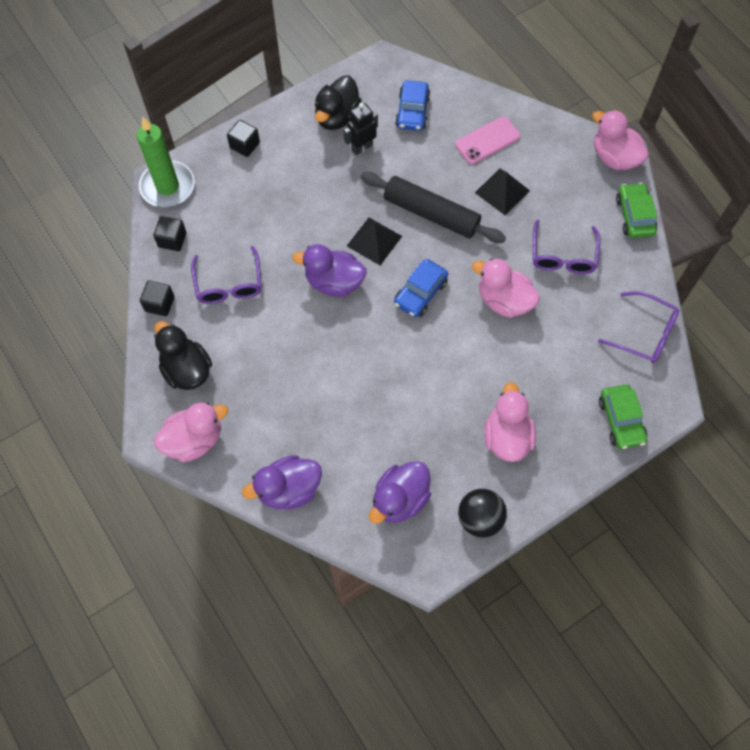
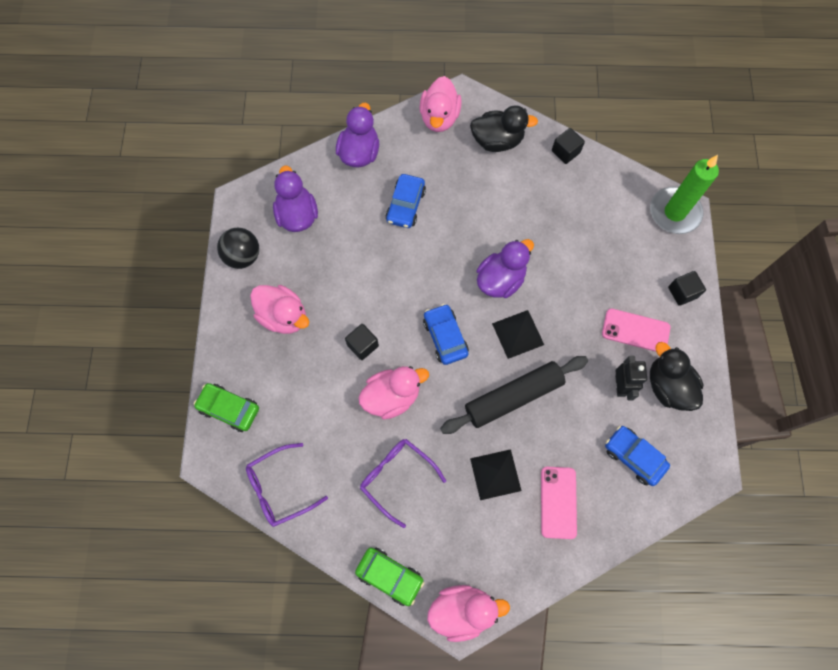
camera: 125 degrees right, 5 degrees up
black cube [153,216,187,251] -> black cube moved to [345,324,379,360]
purple glasses [191,246,262,304] -> none
none -> blue car [385,174,426,228]
none -> pink phone [602,309,670,352]

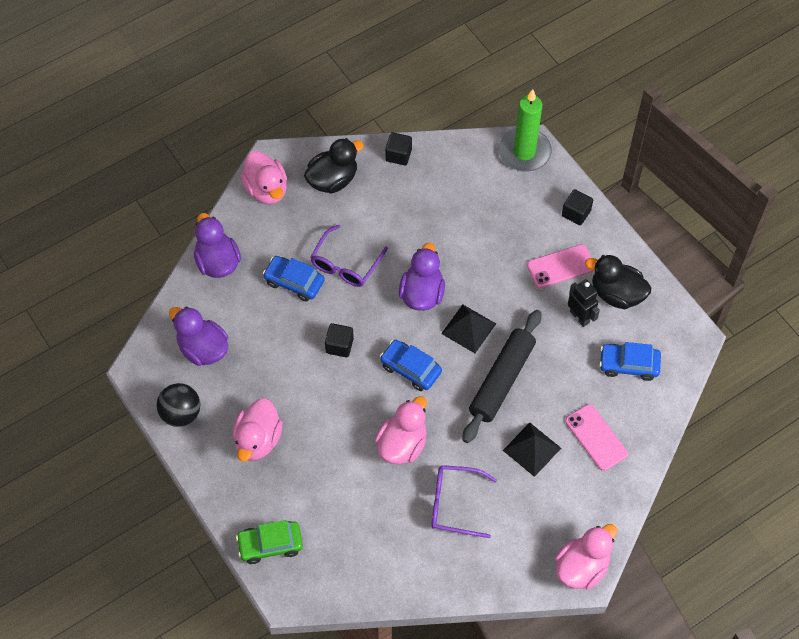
camera: 35 degrees left, 10 degrees down
purple glasses [246,443,328,527] -> purple glasses moved to [310,225,388,287]
pink duck [250,285,309,334] -> pink duck turned 105 degrees clockwise [233,398,283,462]
black cube [345,324,379,360] -> black cube moved to [325,323,354,357]
green car [355,547,424,606] -> none
blue car [385,174,426,228] -> blue car turned 135 degrees clockwise [263,256,325,301]

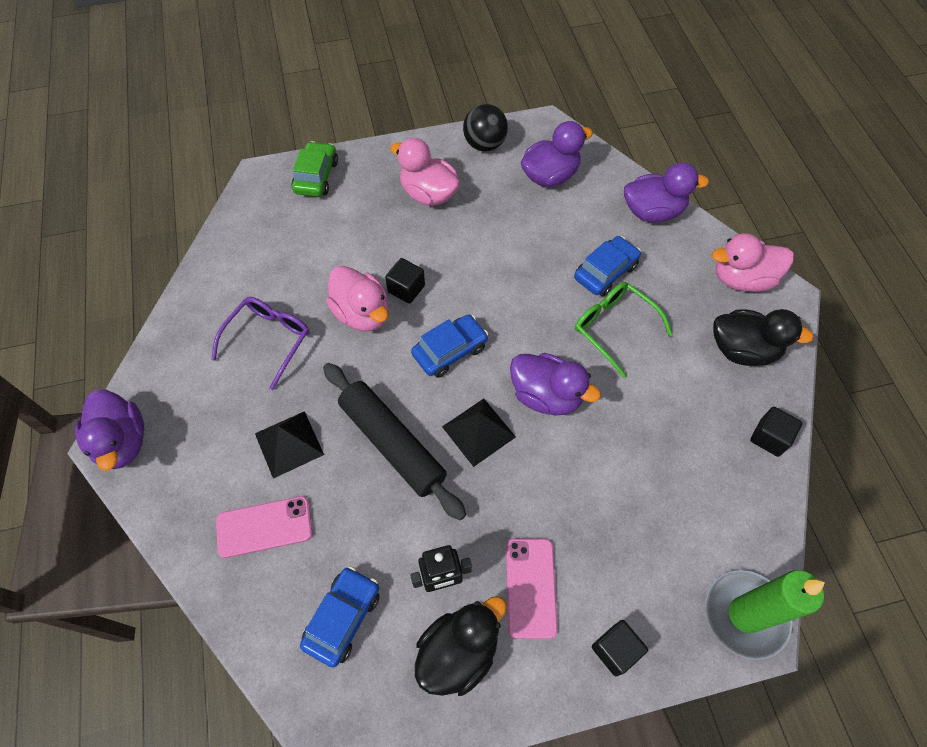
camera: 110 degrees right, 0 degrees up
black duck [304,138,364,194] -> black duck turned 60 degrees counterclockwise [713,309,814,366]
purple glasses [310,225,388,287] -> green glasses [575,282,673,378]
black cube [325,323,354,357] -> black cube moved to [385,258,425,304]
pink duck [555,524,617,589] -> purple duck [75,390,144,471]

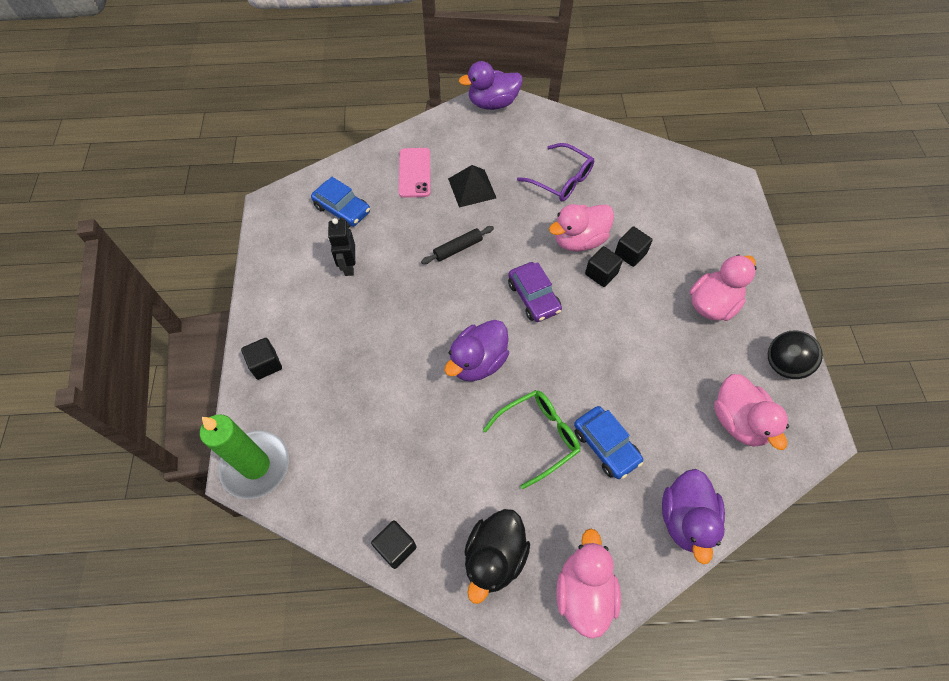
camera: 100 degrees right, 0 degrees up
green car [291,141,338,197] -> none
black rolling pin [323,363,466,520] -> black rolling pin [421,226,494,264], size x0.50
blue car [411,314,488,378] -> purple car [508,262,562,322]
black duck [415,596,507,696] -> none
black pyramid [442,399,516,467] -> none
pink phone [506,538,558,639] -> none
purple duck [521,121,593,187] -> pink duck [714,374,789,450]
none -> black cube [615,226,653,267]

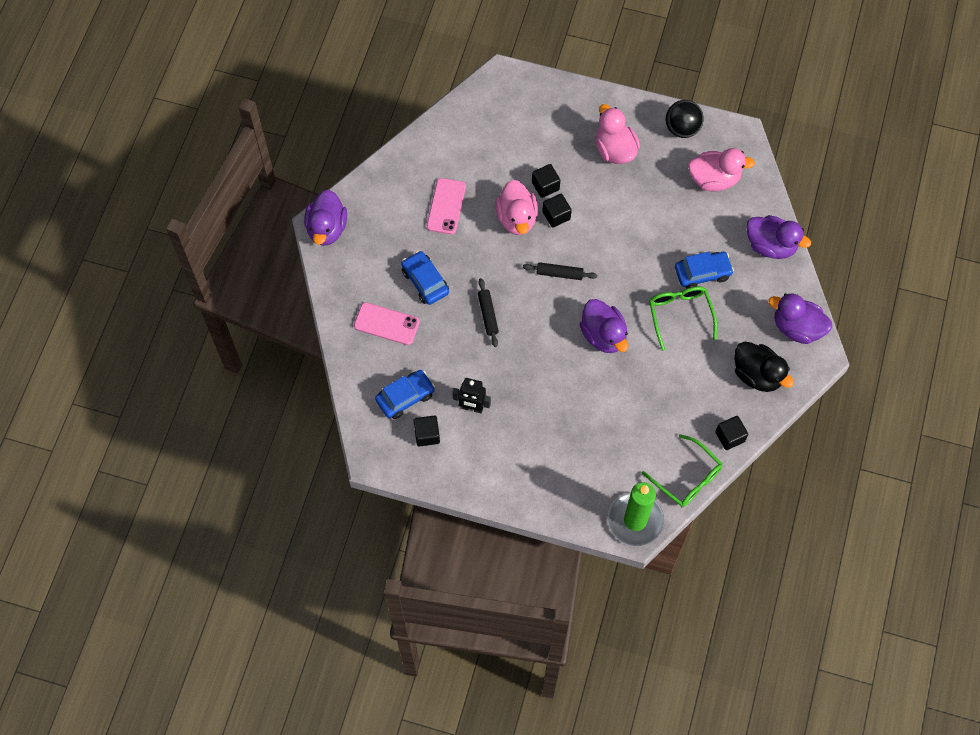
camera: 70 degrees left, 5 degrees up
black cube [241,338,282,380] -> black cube moved to [414,416,440,447]
black pyramid [448,165,496,207] -> blue car [401,251,449,305]
purple car [508,262,562,322] -> black rolling pin [523,262,597,280]
purple glasses [517,143,594,201] -> pink phone [427,178,466,234]
pink duck [556,529,621,639] -> purple duck [768,293,832,344]
none -> green glasses [642,434,722,507]

